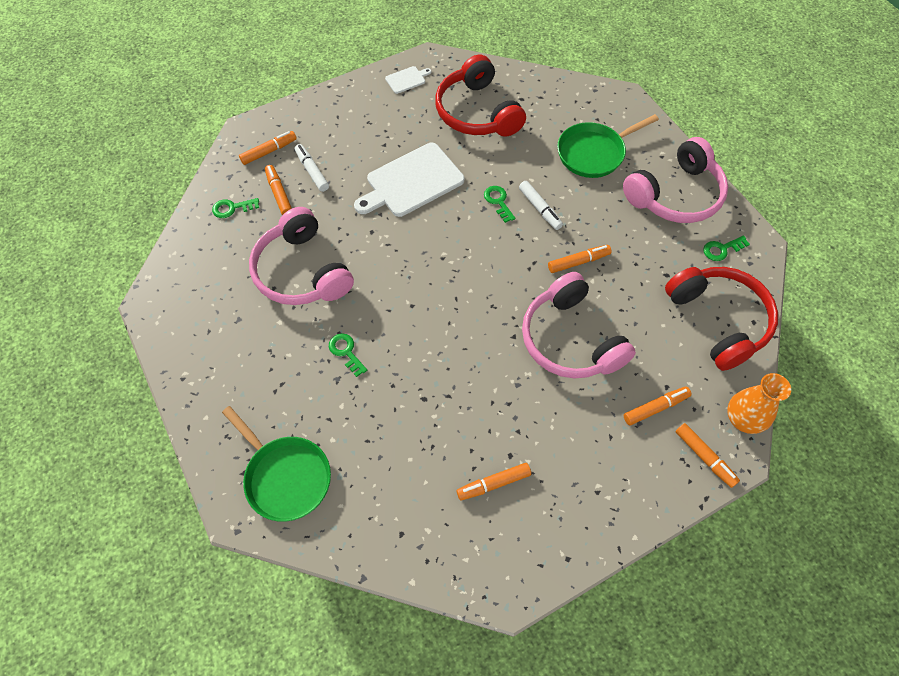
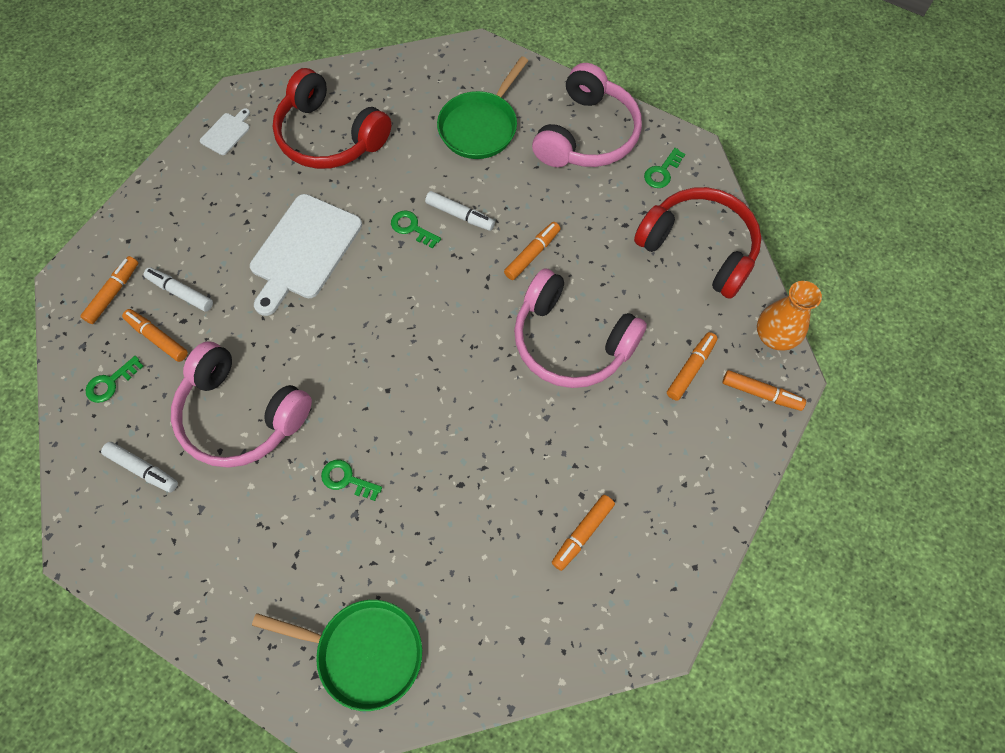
camera: 30 degrees left, 5 degrees up
none -> white marker [101,442,178,492]

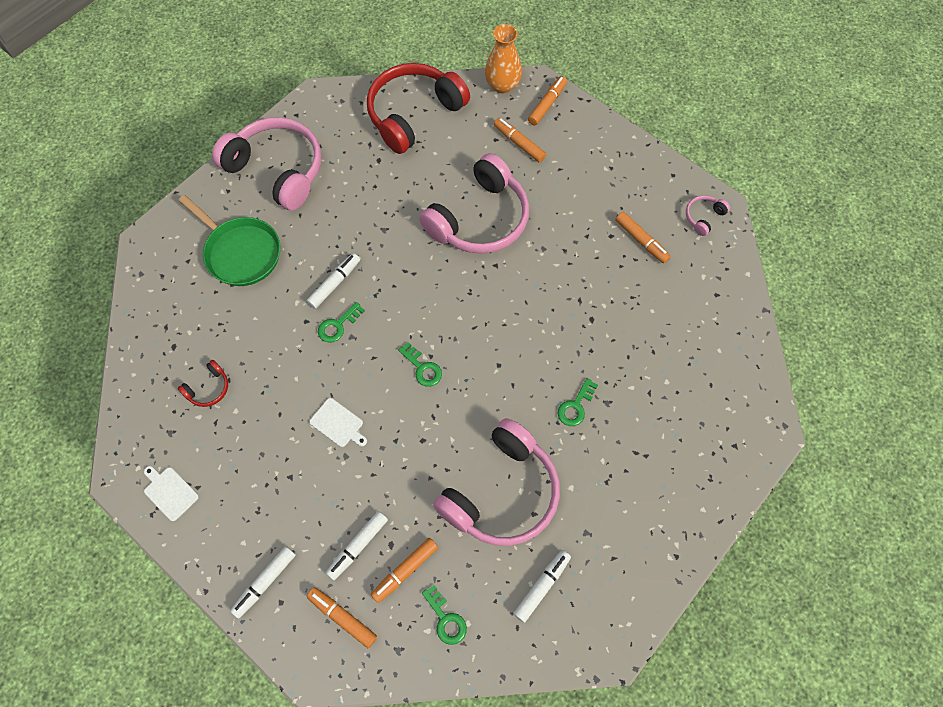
camera: 80 degrees left, 0 degrees up
white cutting board [250,194,362,316] -> white cutting board [309,398,367,447], size x0.45
green pan [252,600,422,711] -> none
red headphones [273,68,392,169] -> red headphones [178,360,228,407], size x0.41
orange marker [504,222,561,280] -> none
green key [644,148,685,188] -> green key moved to [398,342,442,387]
none -> white marker [230,546,296,619]
none -> pink headphones [686,195,730,236]

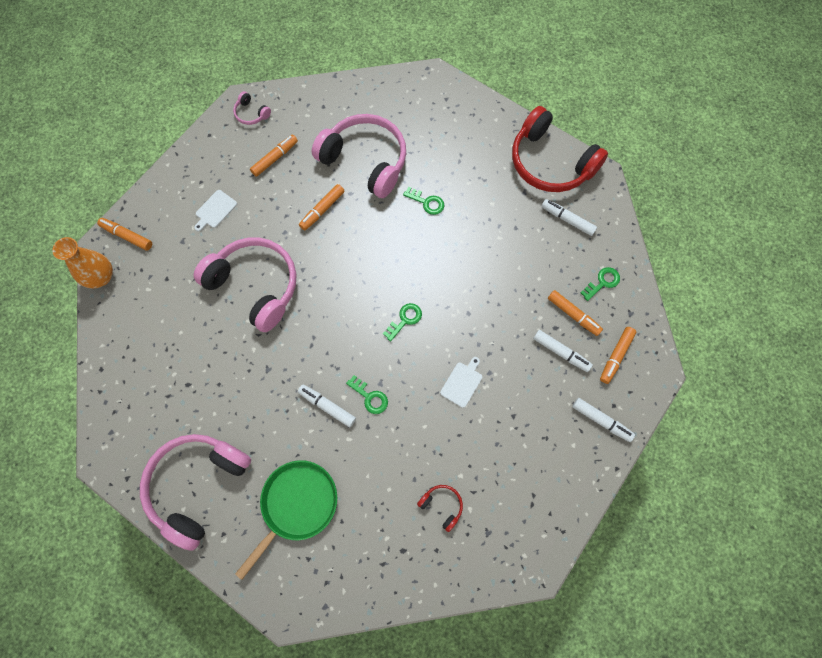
camera: 95 degrees left, 5 degrees up
white cutting board [144,466,199,521] -> white cutting board moved to [194,190,237,231]
red headphones [367,63,470,154] -> red headphones moved to [512,106,608,192]
pink headphones [433,418,560,546] -> pink headphones moved to [312,114,406,198]
orange marker [494,118,546,163] -> orange marker moved to [299,184,344,231]

